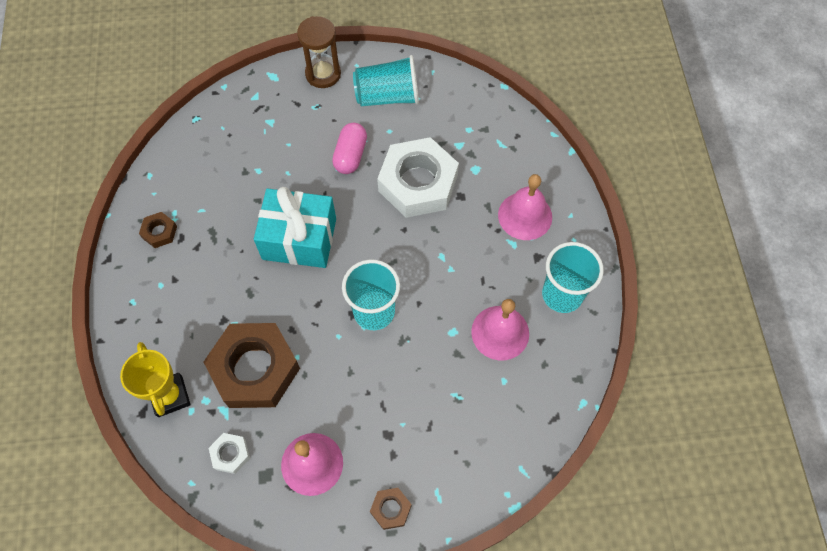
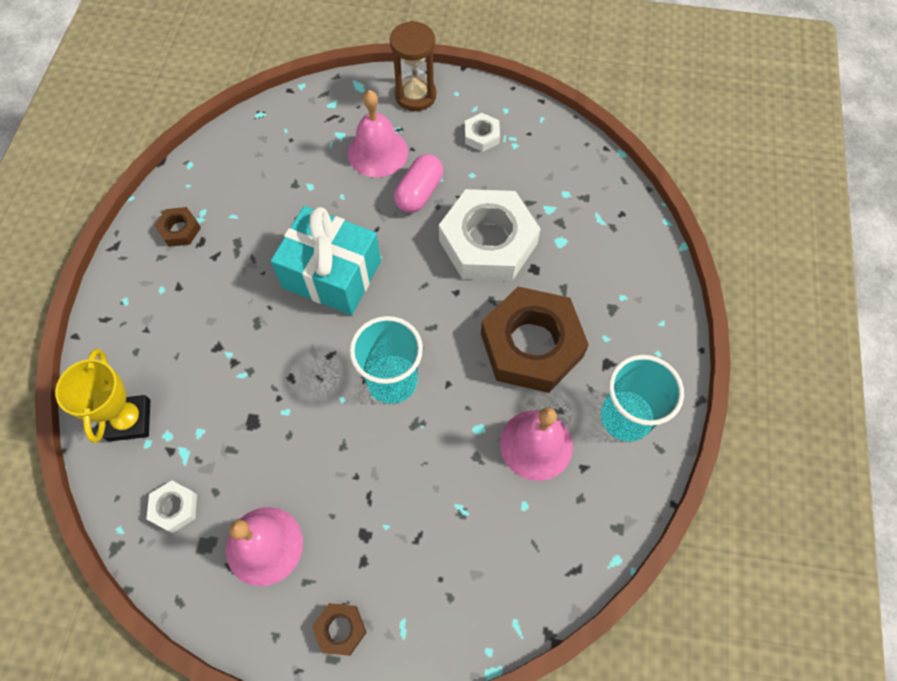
camera: 15 degrees right, 0 degrees up
brown nut [204,323,300,408] -> brown nut moved to [481,286,589,393]
turquoise cup [353,55,419,106] -> white nut [465,113,500,152]
pink bell [498,174,552,240] -> pink bell moved to [348,90,408,178]

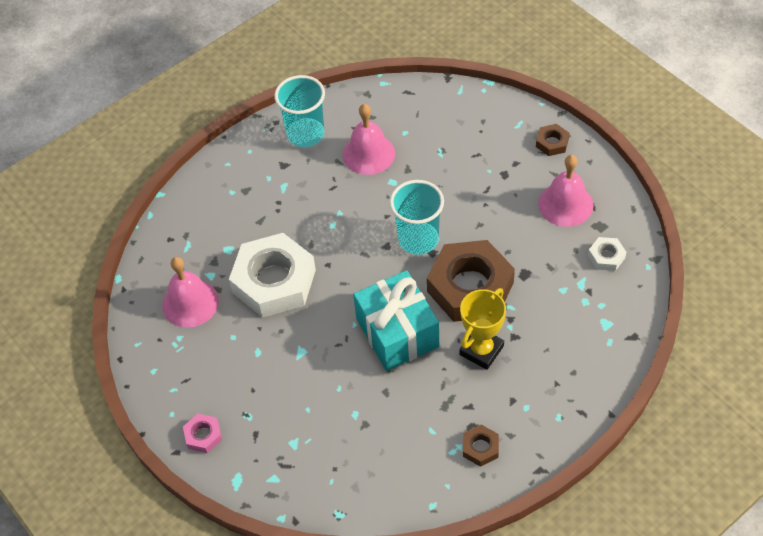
camera: 135 degrees left, 10 degrees down
yellow trophy [55,349,150,443] -> yellow trophy moved to [459,288,506,370]
pink bell [348,90,408,178] -> pink bell moved to [162,257,219,328]
brown hourglass [390,21,436,111] -> pink nut [183,414,222,453]
pink capsule [394,154,443,213] -> none
white nut [465,113,500,152] -> none
brown nut [481,286,589,393] -> brown nut moved to [427,240,515,322]

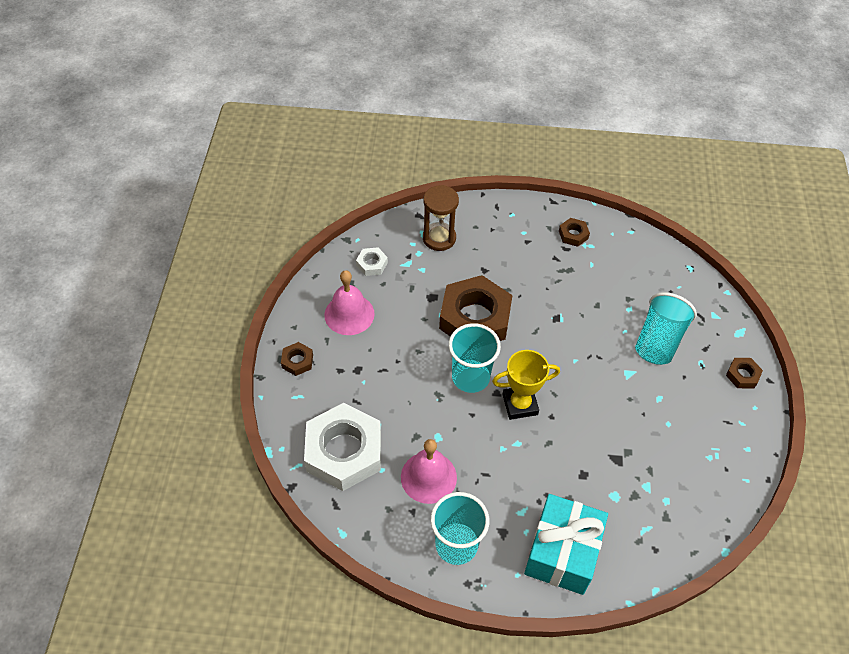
camera: 140 degrees left, 0 degrees up
pink bell [162,257,219,328] -> none
pink nut [183,414,222,453] -> brown nut [726,358,763,388]
white nut [229,233,316,318] -> white nut moved to [304,403,381,491]
turquoise gift [353,270,439,371] -> turquoise gift moved to [524,494,608,595]
yellow trophy [459,288,506,370] -> yellow trophy moved to [492,350,560,420]
none -> brown hourglass [423,185,459,251]
none -> turquoise cup [635,292,697,365]

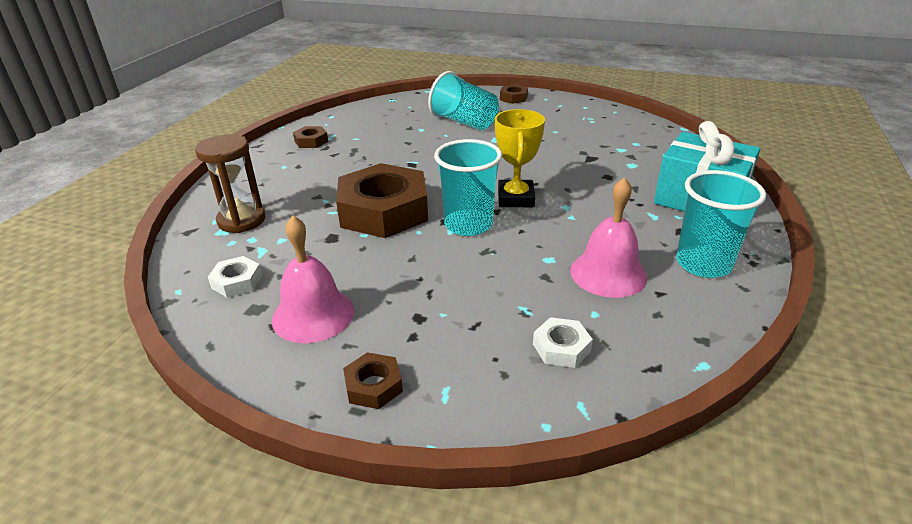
camera: 75 degrees left, 20 degrees down
white nut [304,403,381,491] -> white nut [533,317,593,368], size x0.43

